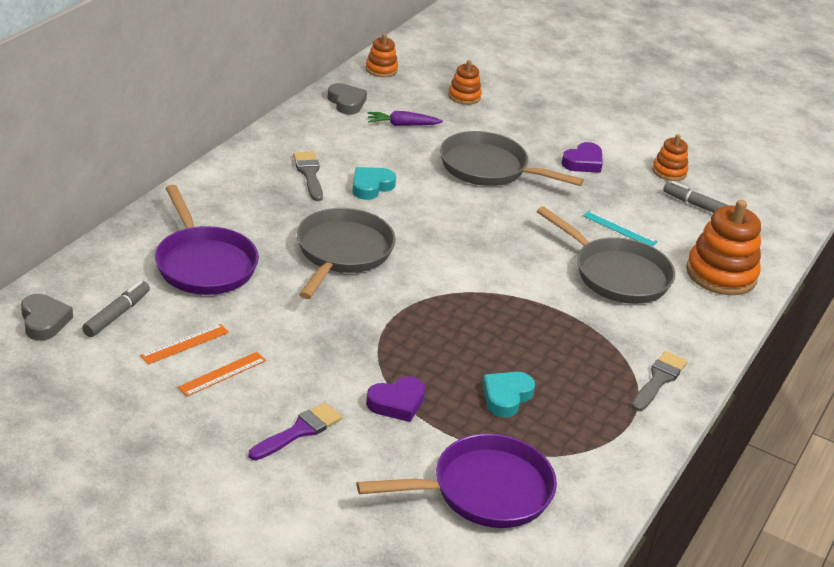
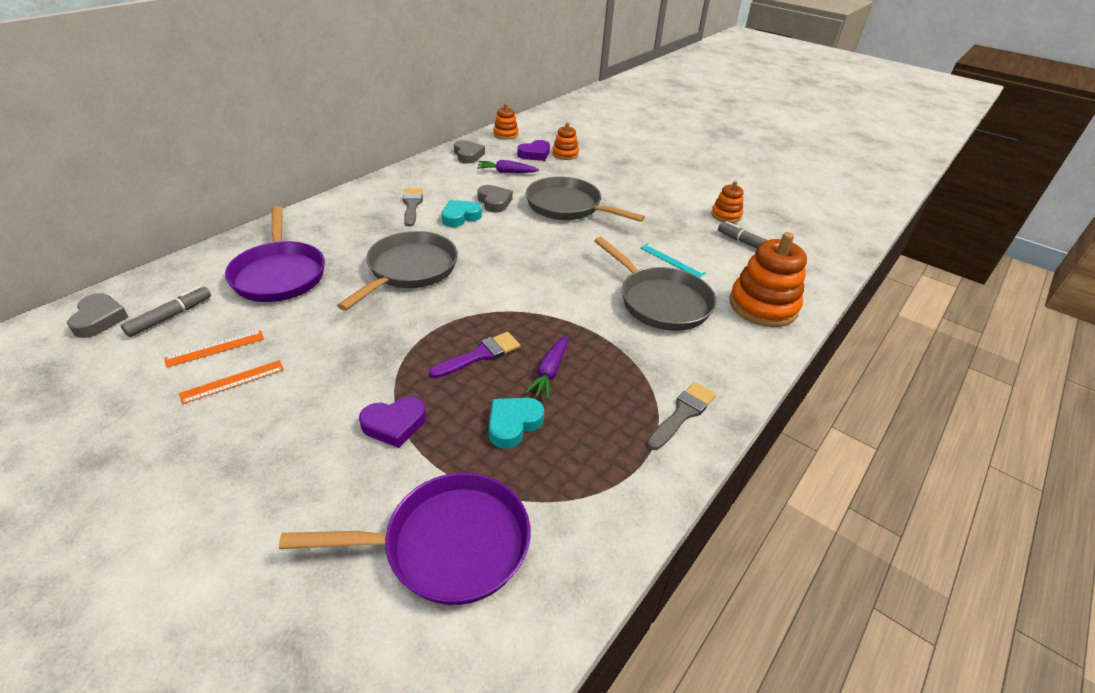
camera: 10 degrees right, 5 degrees up
purple brush [249,402,342,460] -> purple brush moved to [429,332,520,378]
purple heart [561,142,603,173] -> purple heart moved to [517,140,550,161]
none -> grey heart [477,185,513,213]
none -> purple carrot [525,335,568,400]

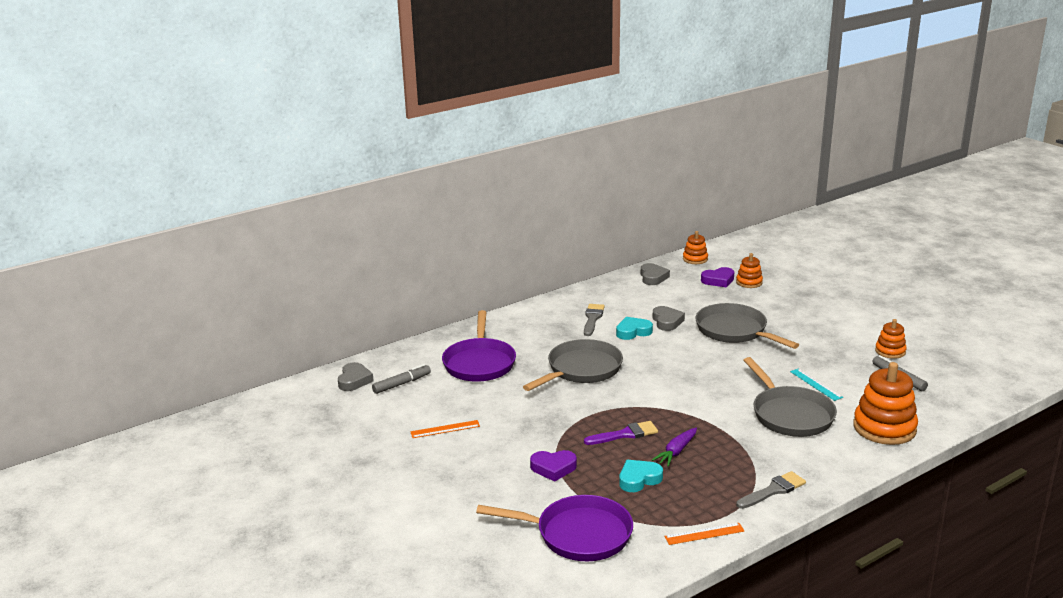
camera: 20 degrees right, 15 degrees down
orange ruler [164,330,264,368] -> orange ruler moved to [664,523,744,545]
purple carrot [477,160,539,173] -> none

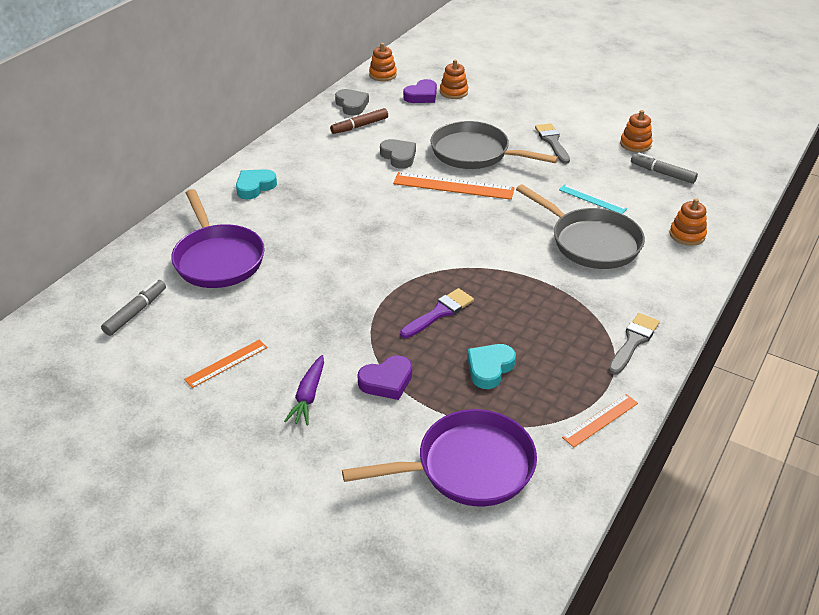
camera: 25 degrees left, 15 degrees up
grey heart [338,362,374,391] -> none
grey pan [523,339,623,391] -> none
grey brush [584,304,605,336] -> grey brush moved to [535,123,570,164]
turquoise heart [616,317,653,340] -> turquoise heart moved to [236,169,277,199]
purple carrot [652,428,697,467] -> purple carrot moved to [284,355,324,426]
orange stacking toy [853,362,918,445] -> orange stacking toy [669,198,707,246], size x0.54
none -> brown marker [330,108,388,134]
none -> orange ruler [393,172,515,200]

